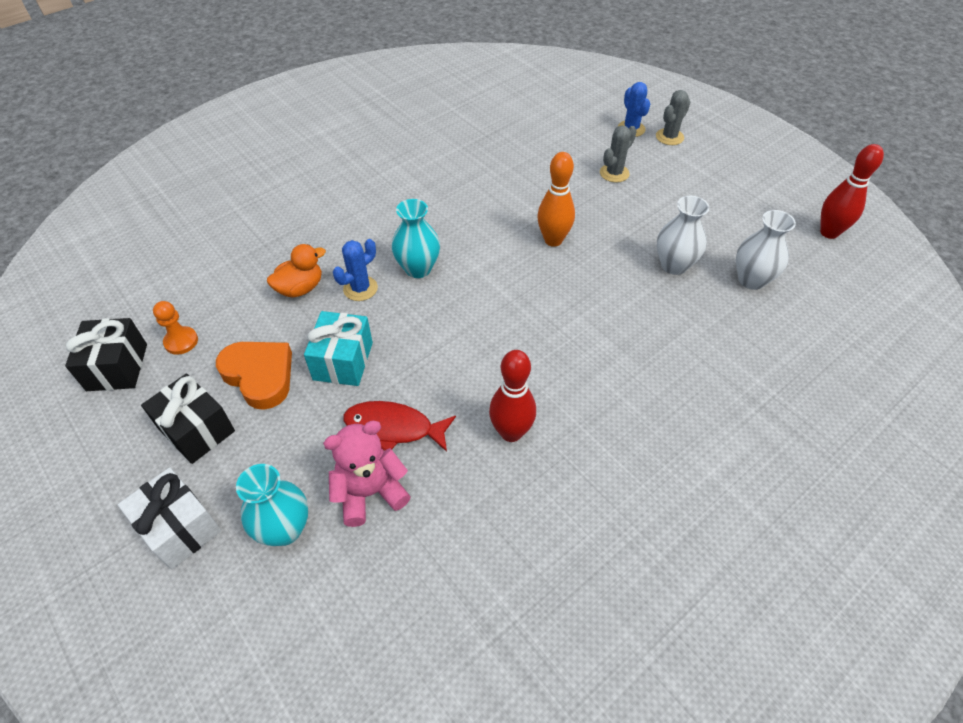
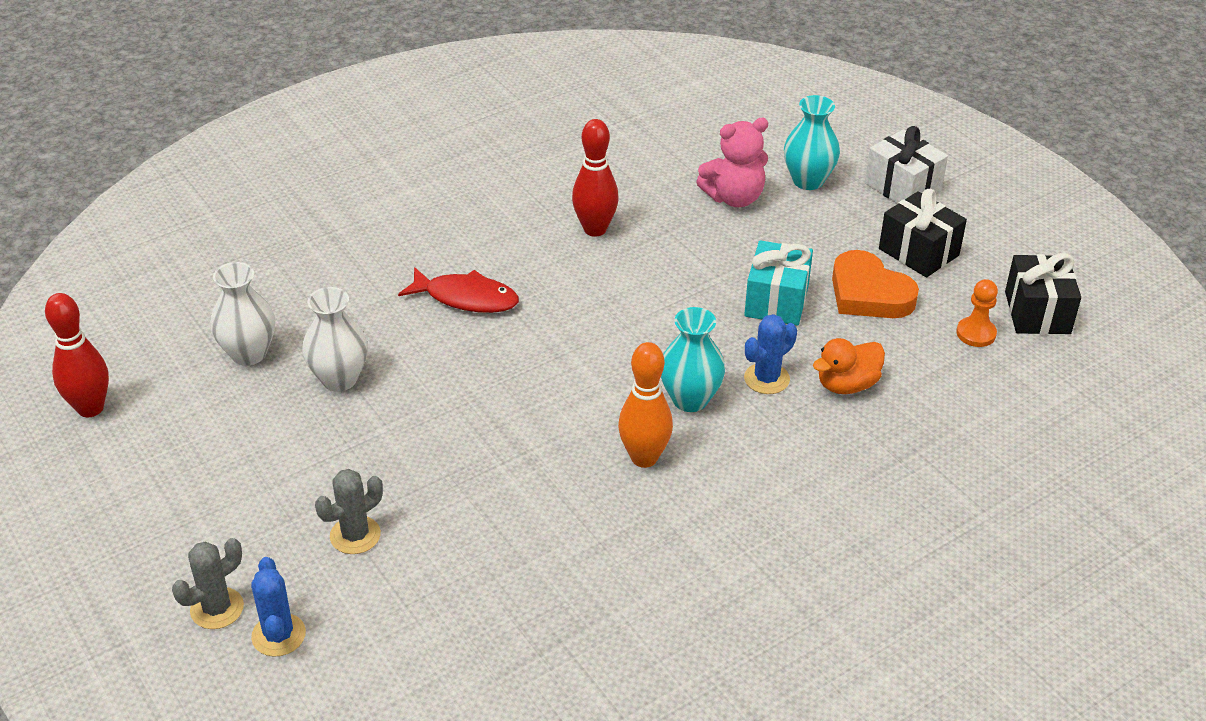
camera: 175 degrees left, 10 degrees down
red fish [343,401,456,452] -> red fish moved to [398,267,519,313]
orange bowling pin [538,152,575,247] -> orange bowling pin moved to [618,342,673,468]

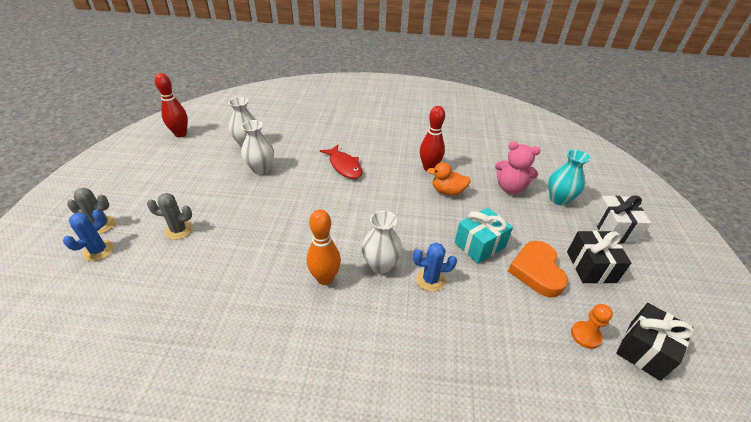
camera: 40 degrees right, 0 degrees up
turquoise vase [661,307,725,412] -> white vase [362,211,402,274]
orange duck [813,338,885,394] -> orange duck moved to [427,162,471,195]

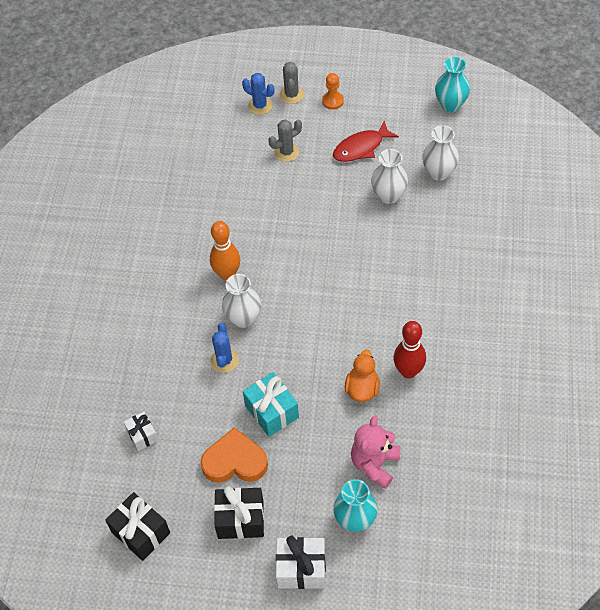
camera: 95 degrees right, 15 degrees up
grey cactus [147,193,193,240] -> grey cactus turned 60 degrees clockwise [268,120,302,162]
red bowling pin [155,73,188,137] -> turquoise vase [435,57,470,112]
red fish [320,145,362,179] -> red fish moved to [333,121,399,162]
orange pawn [571,304,613,349] -> orange pawn moved to [322,73,344,110]
none -> white gift [124,411,159,451]

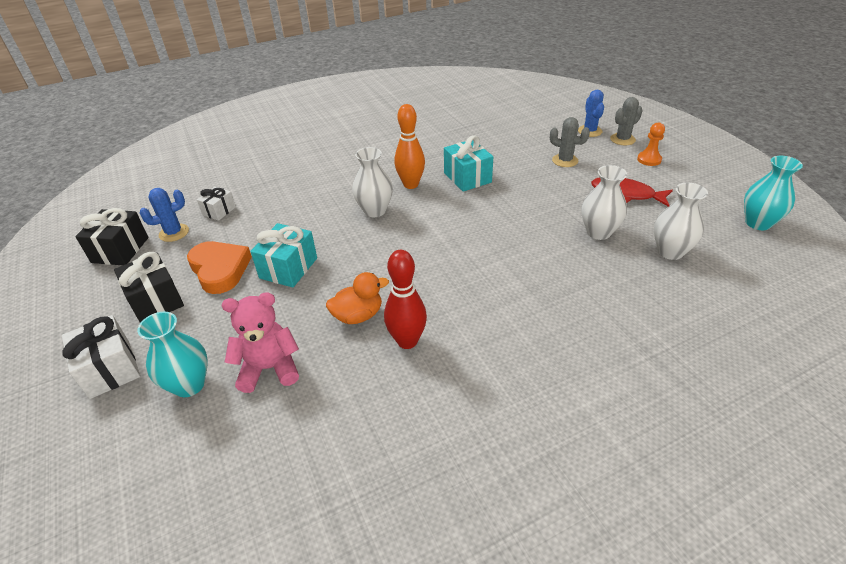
camera: 55 degrees right, 15 degrees down
blue cactus [210,323,239,373] -> blue cactus moved to [140,188,189,242]
none -> turquoise gift [444,135,493,192]

